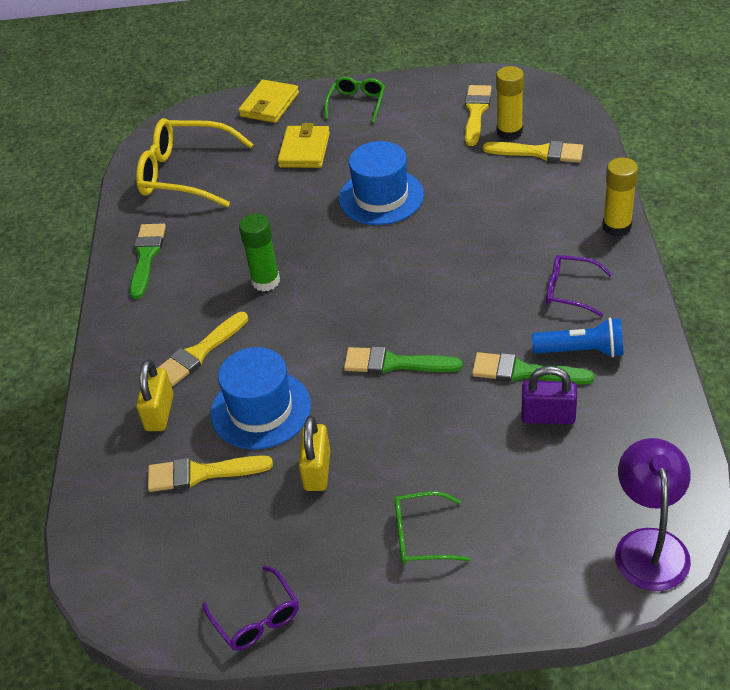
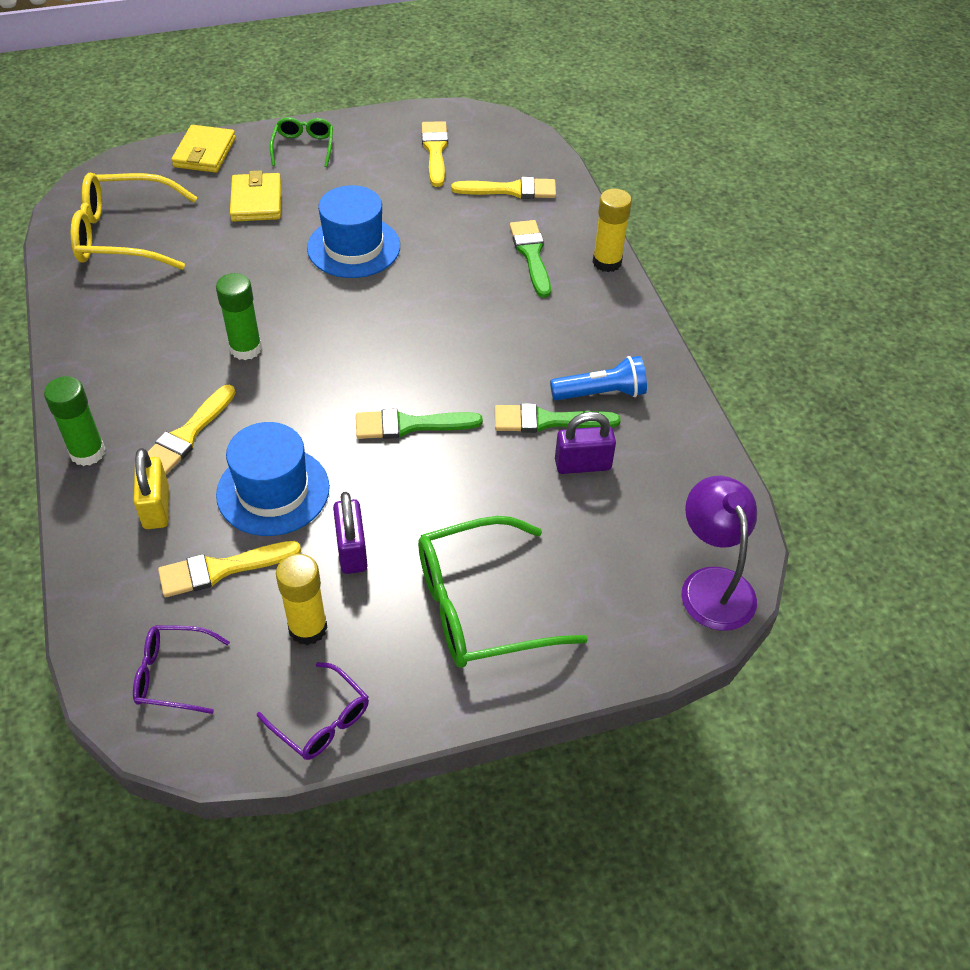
camera: 20 degrees left, 5 degrees up
green brush [130,223,166,299] -> green brush moved to [510,220,551,298]
yellow padlock [299,416,330,491] -> purple padlock [333,492,368,574]
green glasses [394,491,470,564] -> green glasses [418,516,588,668], size x1.85
yellow glue stick [496,66,524,140] -> yellow glue stick moved to [276,554,328,645]
purple glasses [546,255,612,317] -> purple glasses moved to [133,625,230,714]
none -> green glue stick [44,376,105,466]

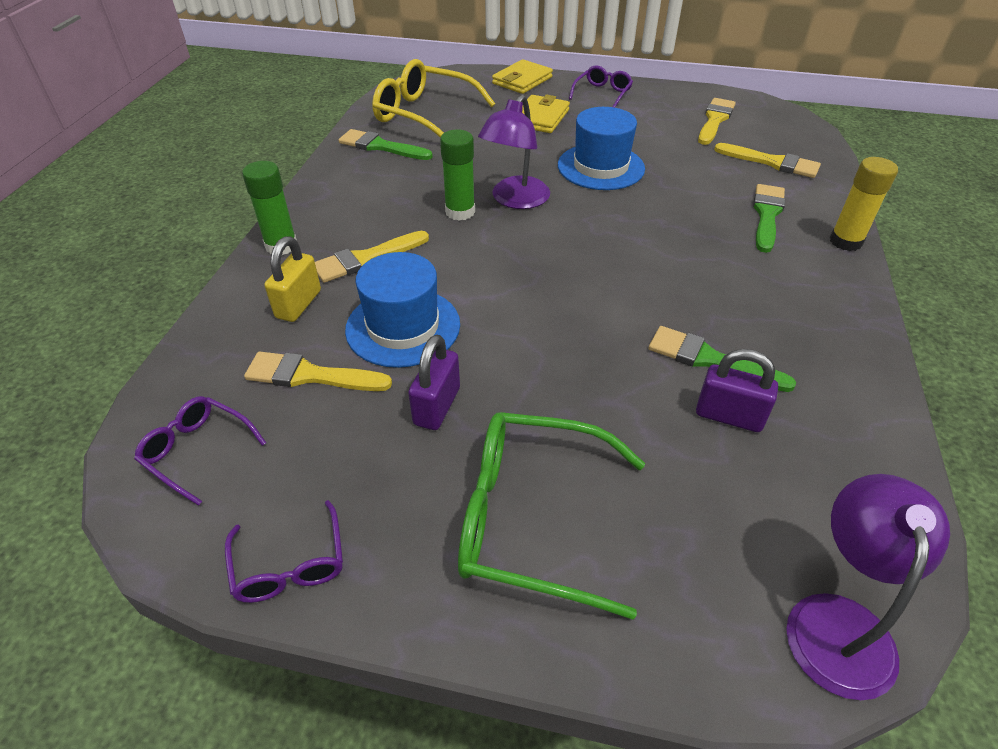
camera: 30 degrees right, 5 degrees down
green glasses [270,117,333,167] -> purple glasses [569,65,633,108]
yellow glue stick [276,554,328,645] -> none
green brush [356,409,483,439] -> green brush moved to [339,129,433,160]
blue flashlight [550,356,647,400] -> none
none -> purple lamp [478,95,550,209]

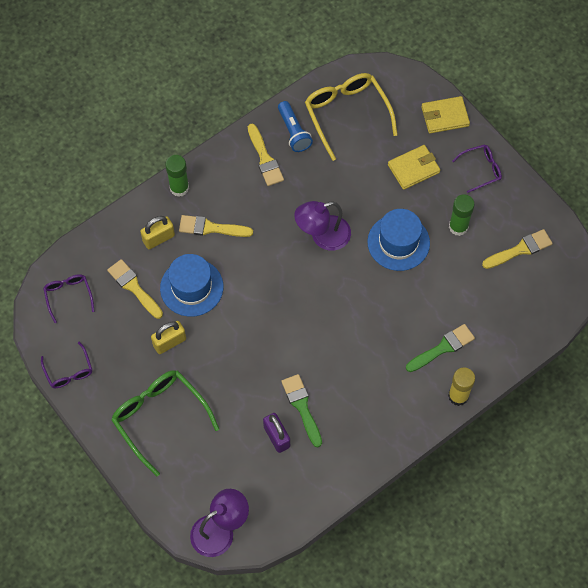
camera: 40 degrees right, 20 degrees up
purple glasses [225,500,343,603] -> purple glasses turned 45 degrees counterclockwise [41,342,92,388]
green brush [339,129,433,160] -> blue flashlight [278,101,313,152]
purple padlock [408,335,460,430] -> yellow padlock [151,321,186,354]
green glue stick [440,130,475,221] -> green glue stick moved to [449,194,475,236]
yellow brush [714,143,821,178] -> yellow brush moved to [248,124,284,186]

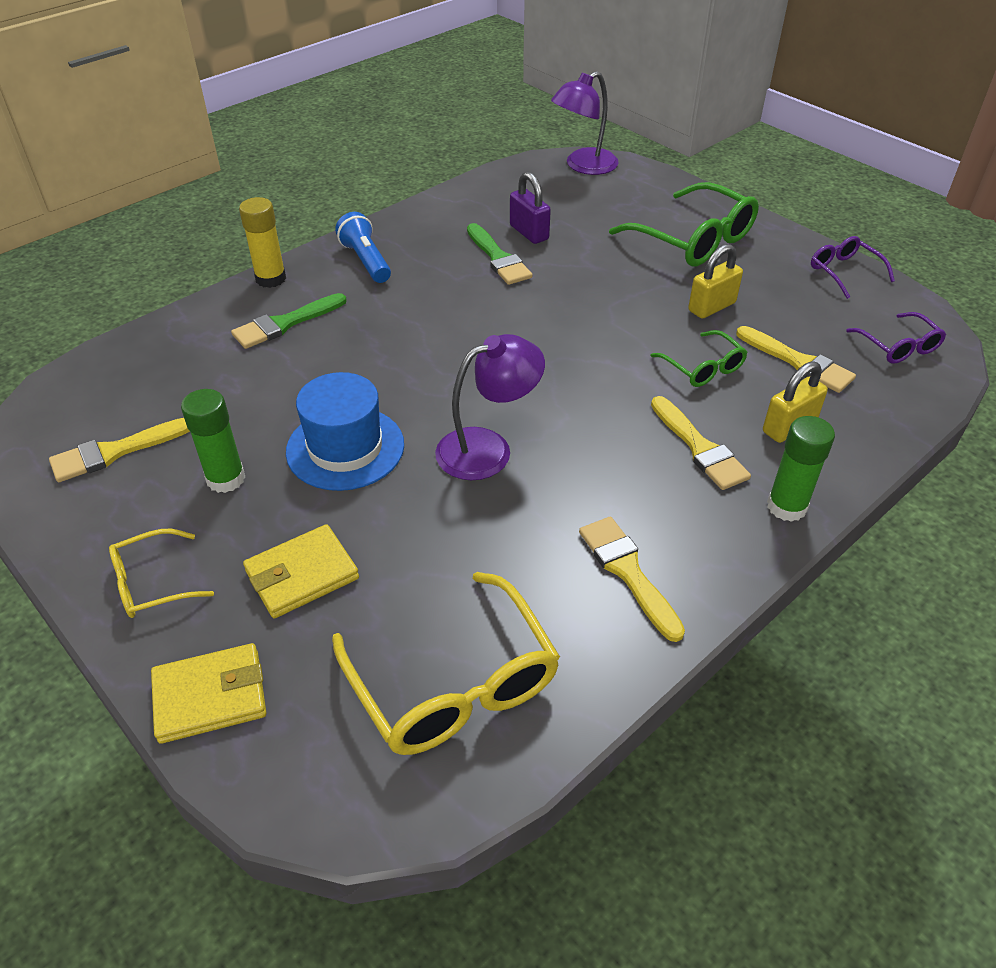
camera: 175 degrees right, 20 degrees down
blue hat [160,254,223,317] -> green glasses [650,330,747,387]
yellow brush [179,215,253,237] -> yellow brush turned 60 degrees clockwise [651,396,751,490]
blue flashlight [278,101,313,152] -> blue flashlight moved to [335,212,391,283]
purple glasses [452,144,502,193] -> yellow glasses [109,529,214,618]

